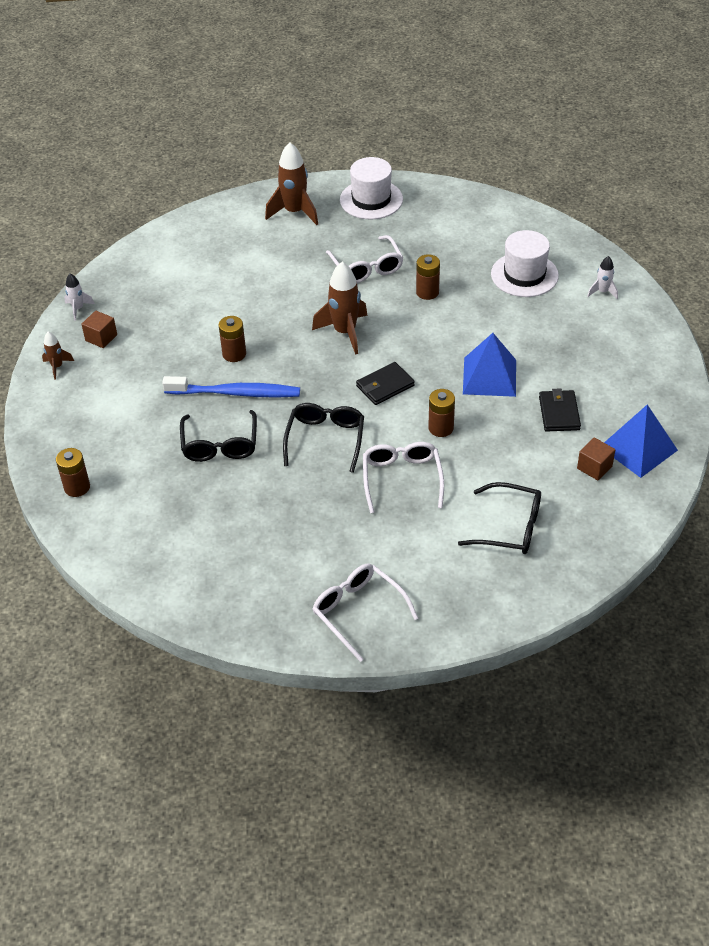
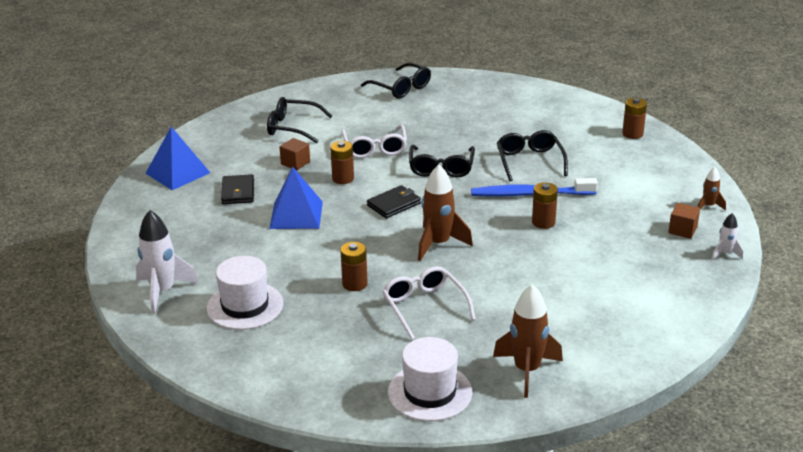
camera: 175 degrees right, 15 degrees down
white glasses [313,564,418,662] -> black glasses [361,62,431,99]
brown cube [577,437,615,480] -> brown cube moved to [279,138,310,170]
white rocket [587,256,618,299] -> white rocket [136,210,198,314], size x1.92

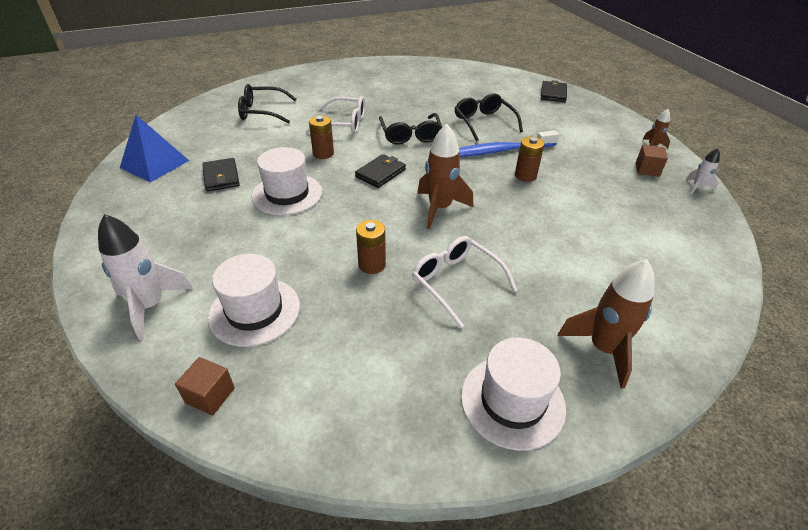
camera: 15 degrees left, 10 degrees up
blue pyramid [269,167,323,229] -> white hat [252,147,322,215]
brown cube [279,138,310,170] -> brown cube moved to [175,357,235,416]
white glasses [341,125,407,158] -> white glasses turned 60 degrees counterclockwise [306,96,365,134]
black glasses [361,62,431,99] -> none
brown battery [622,98,647,139] -> black wallet [541,80,567,102]

